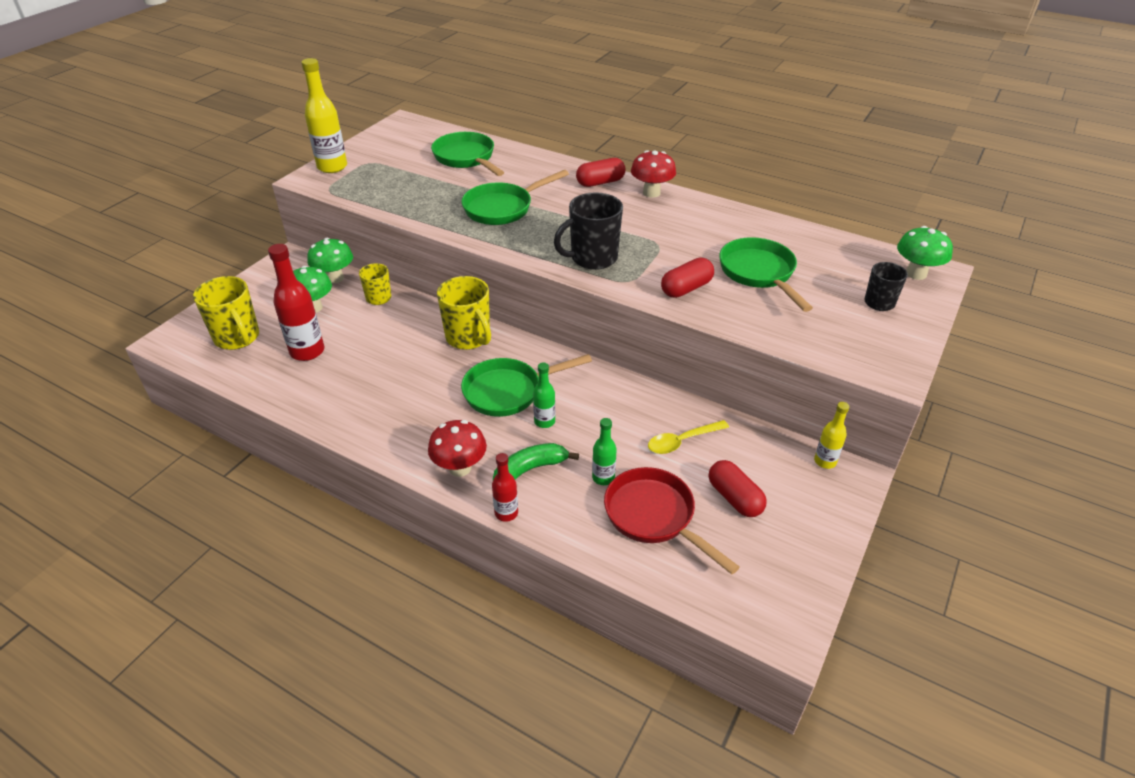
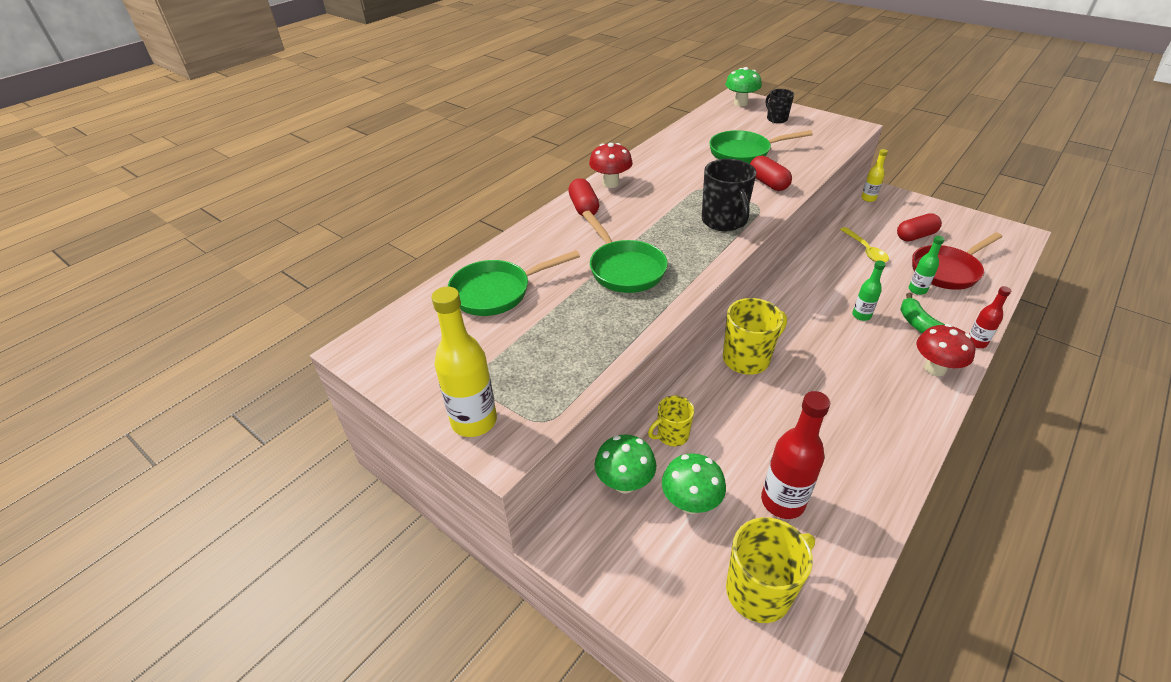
camera: 80 degrees left, 0 degrees up
green pan [461,354,592,417] -> none

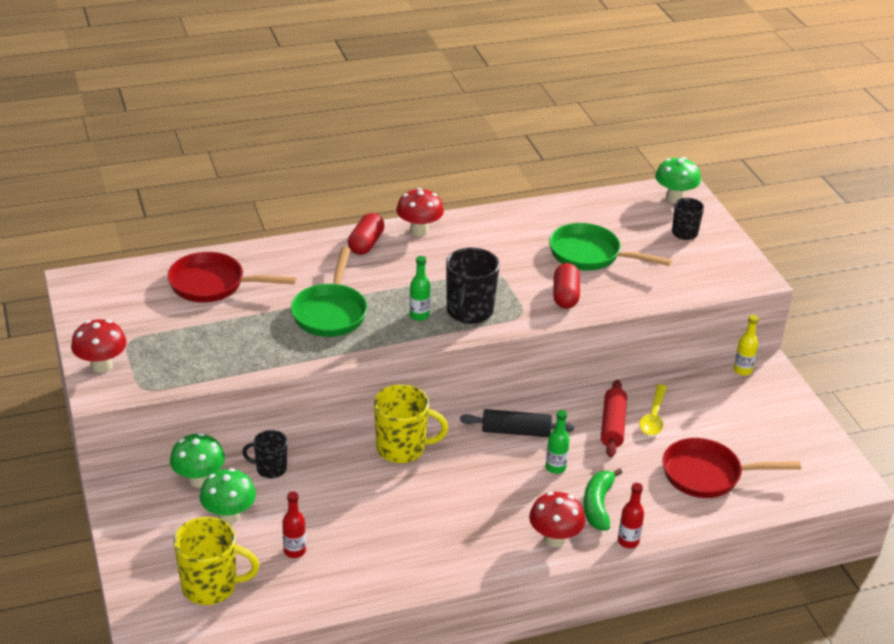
camera: 30 degrees right, 5 degrees down
yellow bottle [431,287,497,437] -> red mushroom [71,319,127,373]
green pan [448,250,580,316] -> red pan [167,252,297,303]
yellow mug [648,396,694,447] -> black mug [242,430,287,478]
red bottle [761,391,830,519] -> red bottle [282,491,306,558], size x0.56
red capsule [897,213,942,241] -> none
green bottle [909,236,945,295] -> green bottle moved to [409,256,430,321]
none -> black rolling pin [460,409,574,437]
none -> red rolling pin [601,380,627,457]

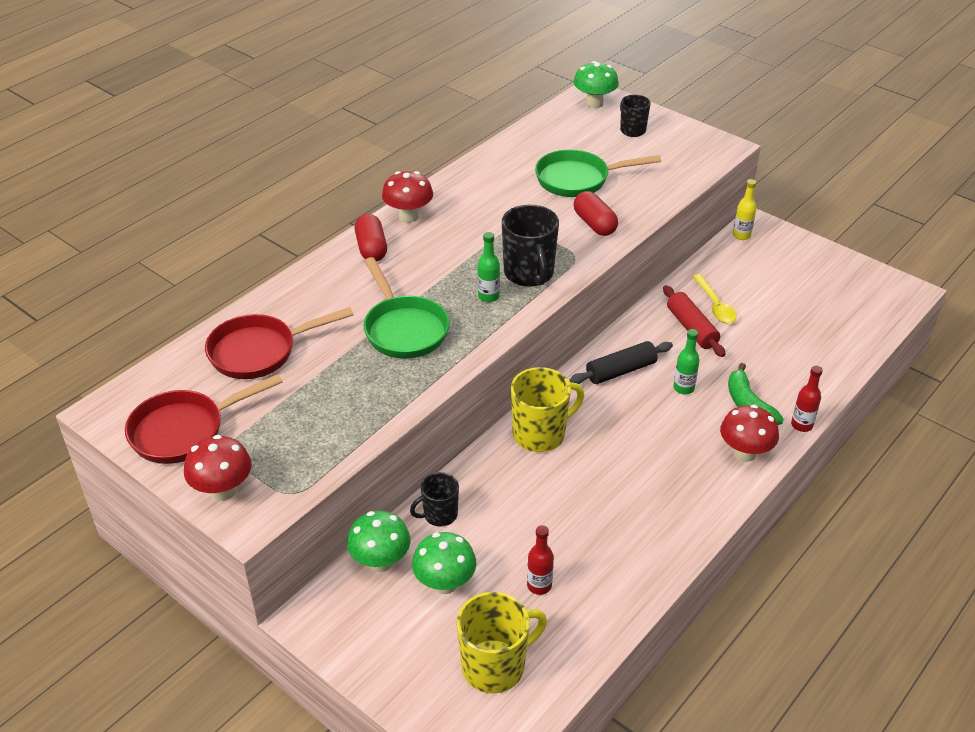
camera: 30 degrees left, 5 degrees up
red pan [663,438,801,498] -> red pan moved to [125,374,283,464]

